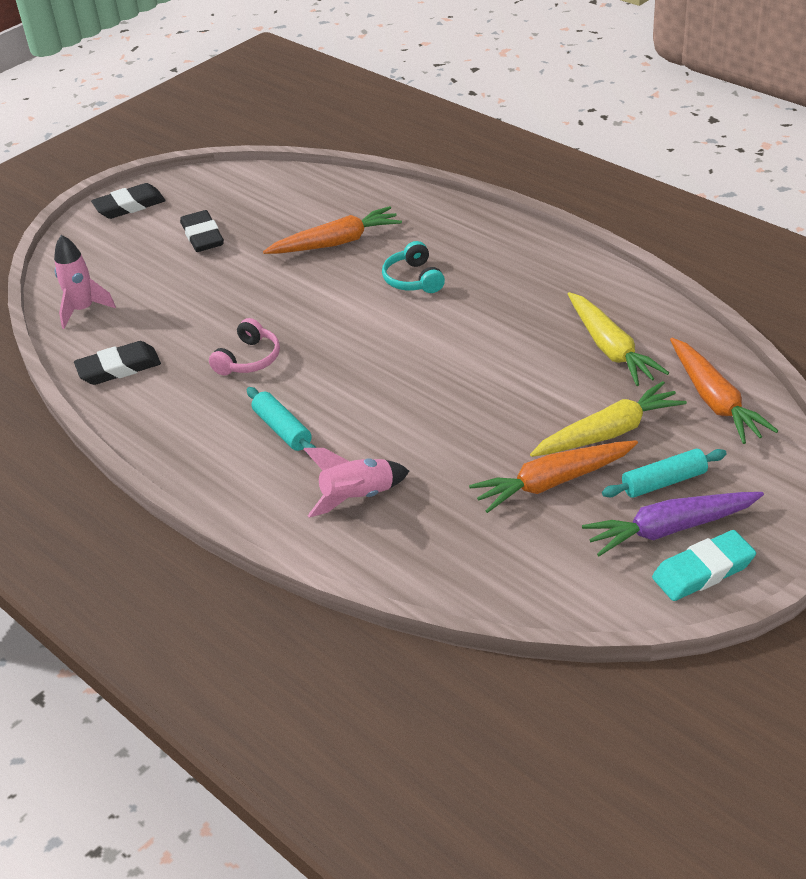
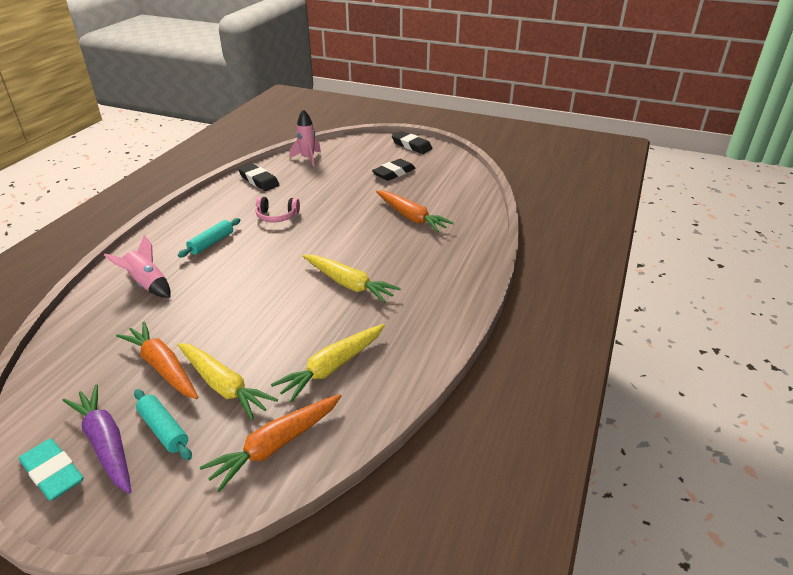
camera: 65 degrees right, 5 degrees down
turquoise headphones [382,241,445,293] -> none
none -> yellow carrot [303,255,401,303]

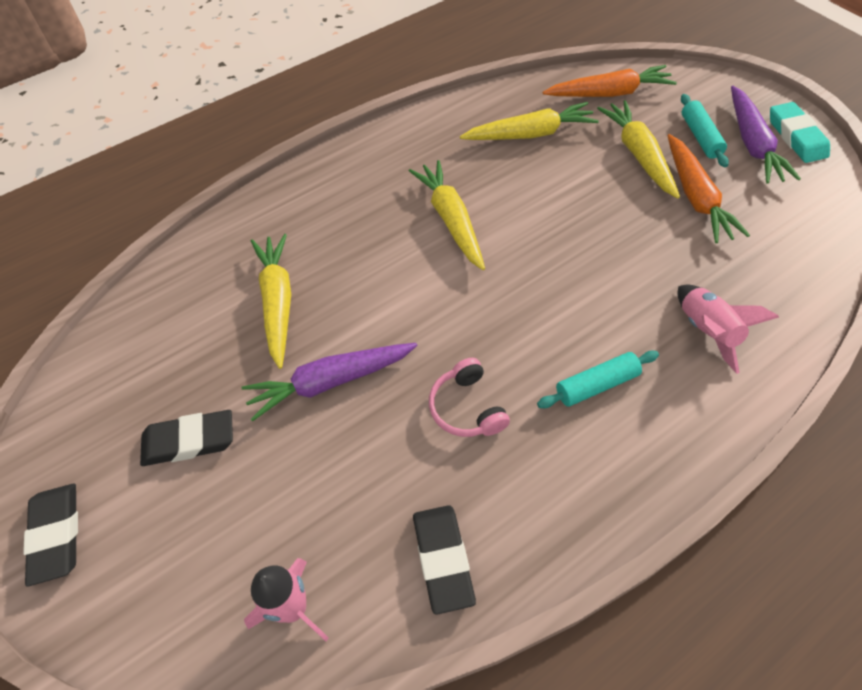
camera: 145 degrees left, 20 degrees up
pink headphones [255,196,300,222] -> pink headphones turned 150 degrees counterclockwise [429,358,510,437]
orange carrot [376,191,454,232] -> yellow carrot [251,234,291,369]
none -> purple carrot [241,343,418,422]

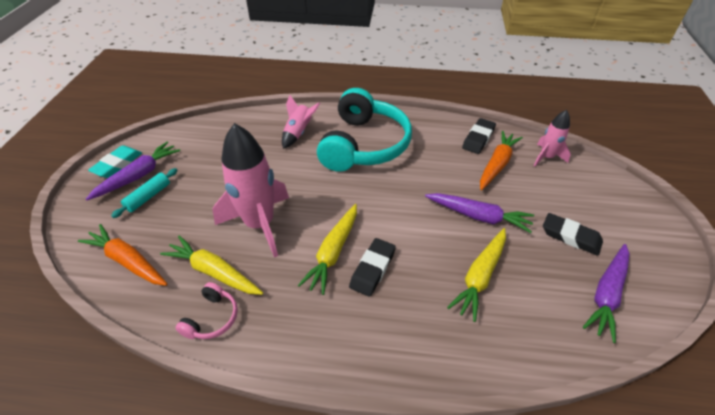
camera: 140 degrees left, 10 degrees down
black eraser [23,484,78,587] -> black eraser moved to [349,238,396,297]
pink headphones [429,358,510,437] -> pink headphones moved to [175,282,238,339]
turquoise rolling pin [537,351,659,408] -> turquoise headphones [317,88,412,172]
yellow carrot [597,100,680,198] -> none
orange carrot [667,134,750,243] -> orange carrot moved to [480,131,523,190]
none -> pink rocket [213,123,289,258]
none -> purple carrot [583,244,630,343]

